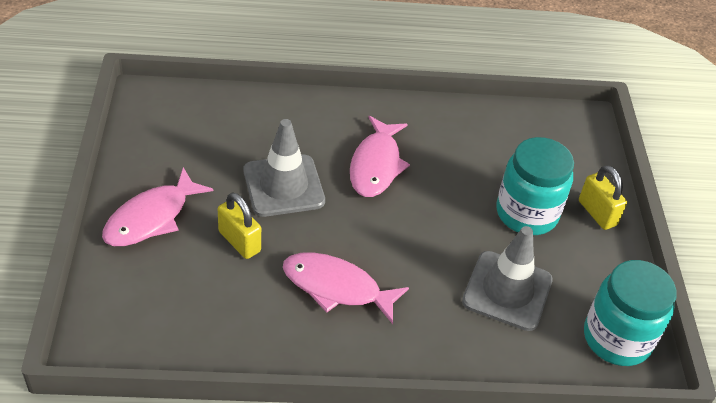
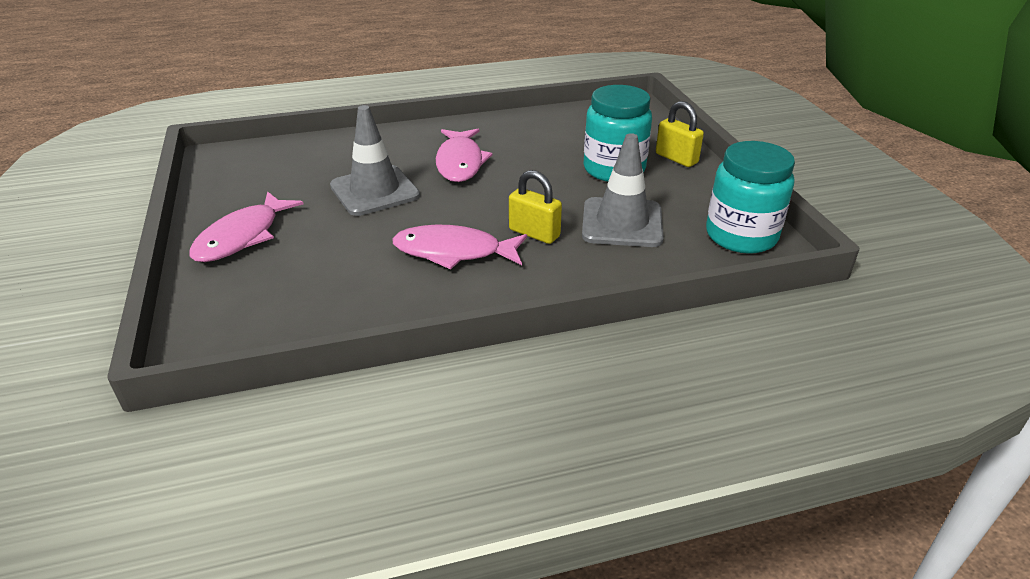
camera: 10 degrees left, 10 degrees down
yellow padlock [218,192,261,259] -> yellow padlock moved to [509,170,562,244]

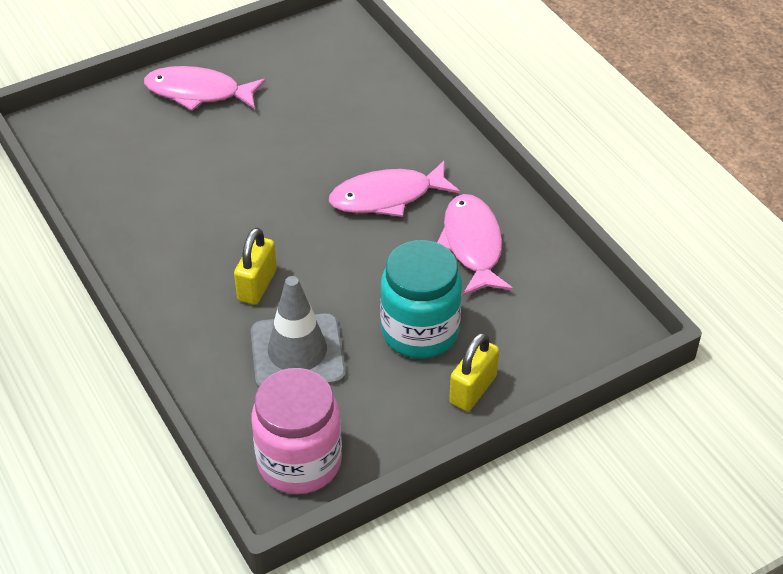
camera: 75 degrees right, 10 degrees up
grey traffic cone [330,105,420,216] -> none
pink fish [392,225,527,269] -> pink fish moved to [437,194,513,296]
turquoise jar [706,141,795,254] -> pink jar [251,368,342,494]

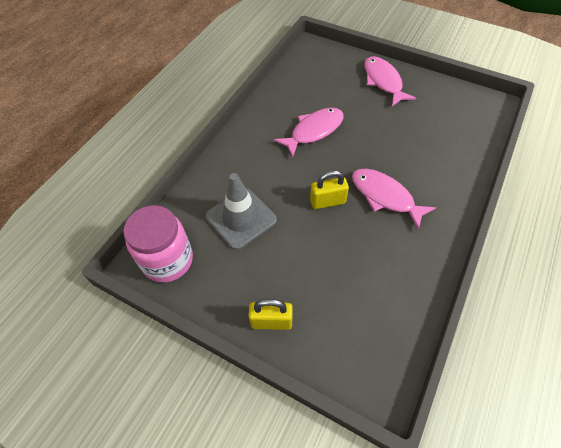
camera: 60 degrees right, 10 degrees up
yellow padlock [234,227,277,305] -> yellow padlock moved to [310,170,349,209]
turquoise jar [380,240,462,359] -> none
pink fish [437,194,513,296] -> pink fish moved to [274,108,344,157]

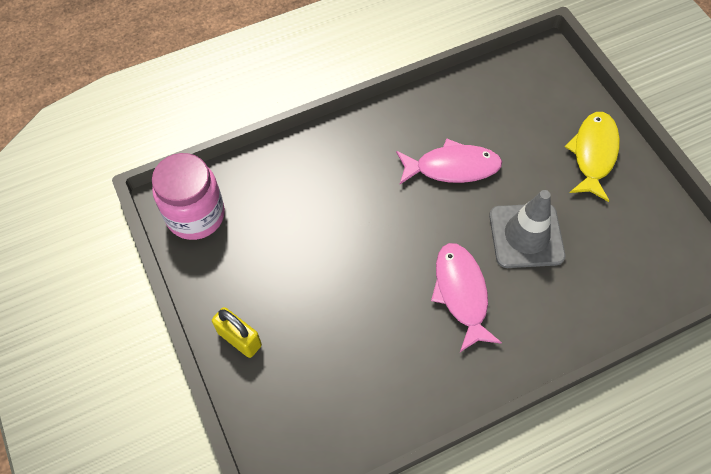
camera: 35 degrees right, 5 degrees up
grey traffic cone [206,173,277,250] -> grey traffic cone moved to [489,190,565,268]
yellow padlock [310,170,349,209] -> none
pink fish [364,56,416,106] -> yellow fish [565,112,620,202]

